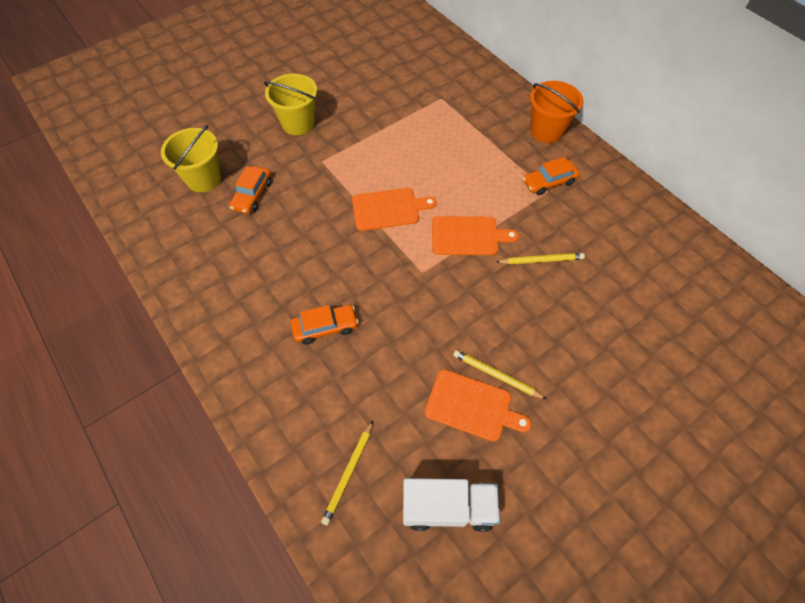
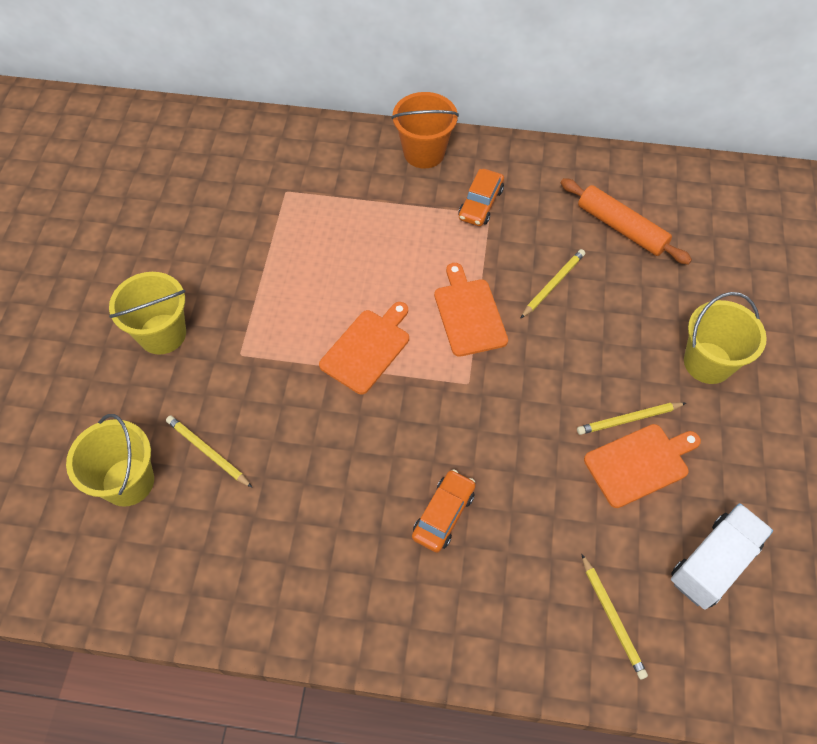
camera: 45 degrees left, 0 degrees up
orange car [229,166,272,214] -> yellow pencil [166,415,253,488]
orange cutting board [432,216,519,255] -> orange cutting board turned 60 degrees counterclockwise [434,263,508,357]
none -> orange rolling pin [561,178,692,265]
none -> yellow bucket [684,292,767,384]

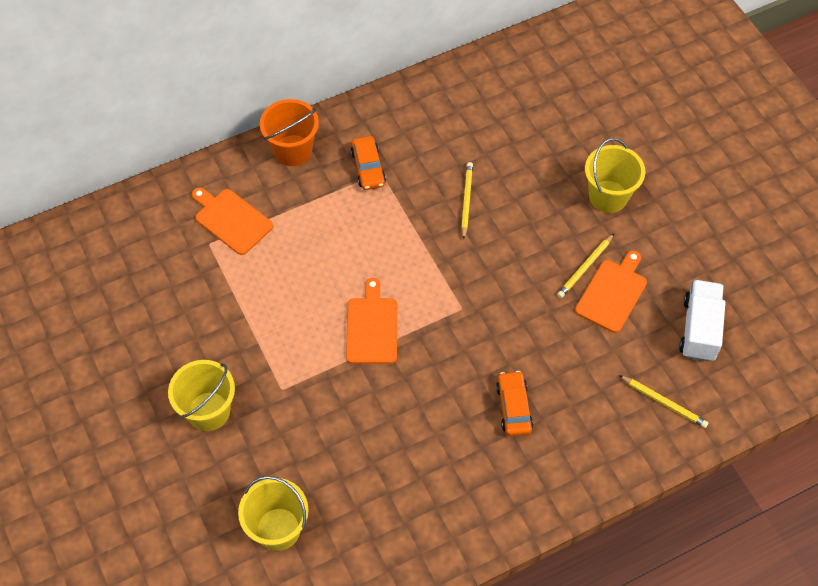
camera: 35 degrees left, 0 degrees up
yellow pencil [166,415,253,488] -> none
orange cutting board [434,263,508,357] -> orange cutting board moved to [192,187,273,255]
orange rolling pin [561,178,692,265] -> none

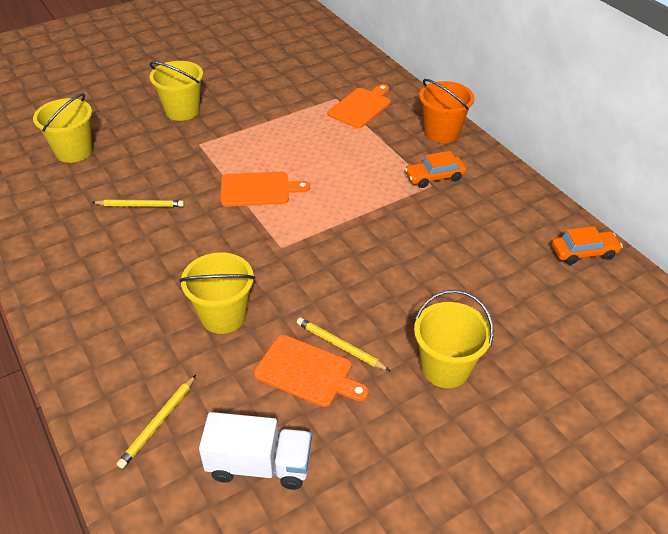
camera: 85 degrees right, 15 degrees down
yellow pencil [461,162,473,240] -> yellow pencil moved to [92,199,184,207]
orange car [496,371,533,436] -> orange car moved to [552,226,623,265]
none -> yellow bucket [179,252,255,334]

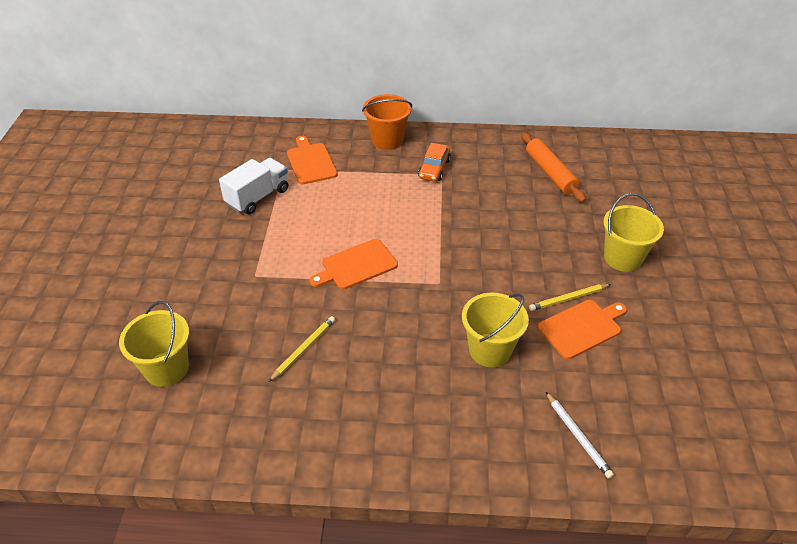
camera: 55 degrees left, 0 degrees up
yellow pencil [117,375,196,469] -> white pencil [546,392,614,479]
yellow bucket [149,61,203,121] -> none
white truck [199,412,312,490] -> white truck moved to [219,158,288,214]
orange cutting board [220,172,310,207] -> orange cutting board turned 150 degrees counterclockwise [309,239,398,289]
orange car [552,226,623,265] -> none
none -> orange rolling pin [521,132,586,202]

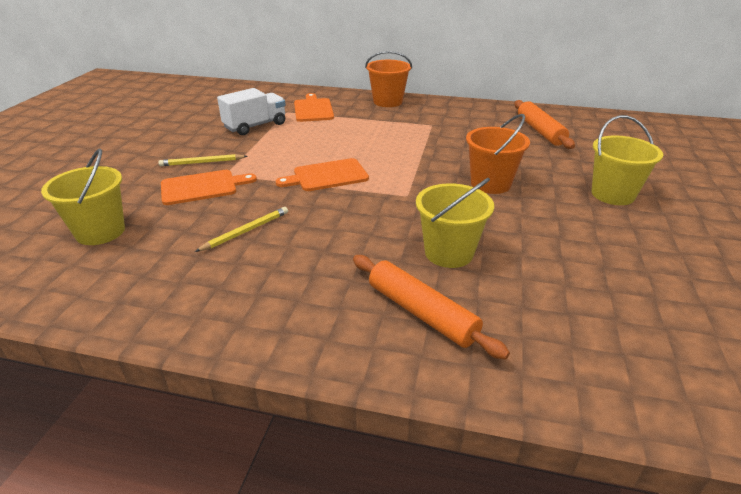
camera: 10 degrees right, 10 degrees down
orange car [418,143,451,182] -> none
yellow pencil [529,284,611,311] -> yellow pencil moved to [158,154,248,166]
orange cutting board [538,300,627,359] -> orange cutting board moved to [161,170,257,205]
white pencil [546,392,614,479] -> none
none -> orange rolling pin [353,255,510,360]
none -> orange bucket [466,114,530,194]

